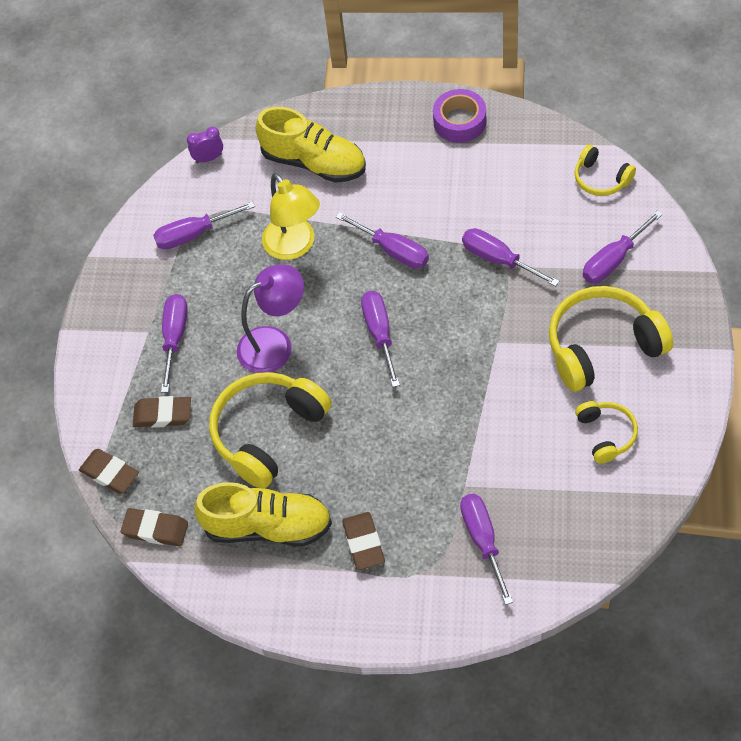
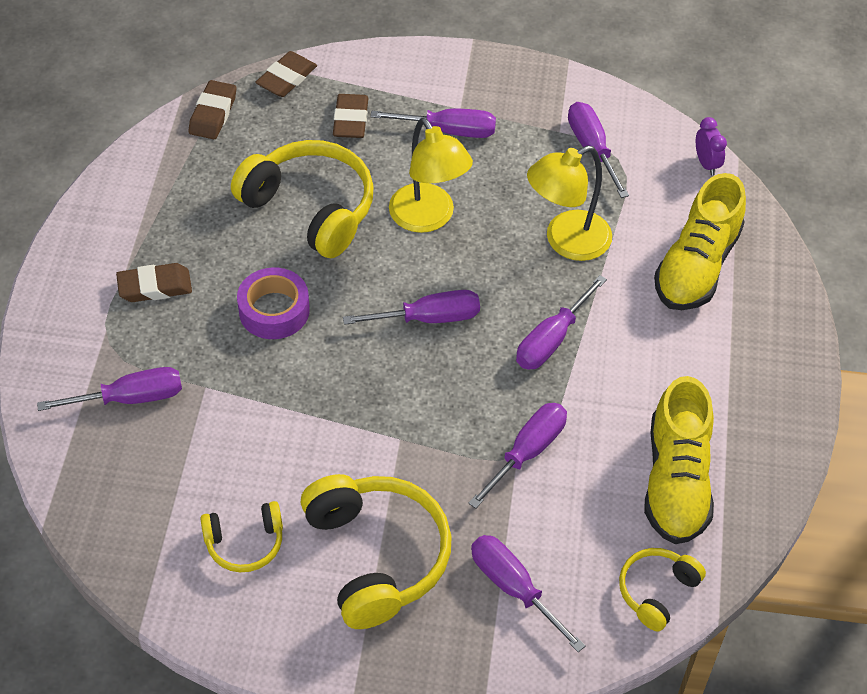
camera: 85 degrees right, 5 degrees down
yellow shoe [194,482,332,546] -> yellow shoe moved to [644,376,714,544]
purple lamp [237,264,304,373] -> yellow lamp [389,118,473,233]
purple tape [433,89,486,143] -> purple tape moved to [237,268,310,339]

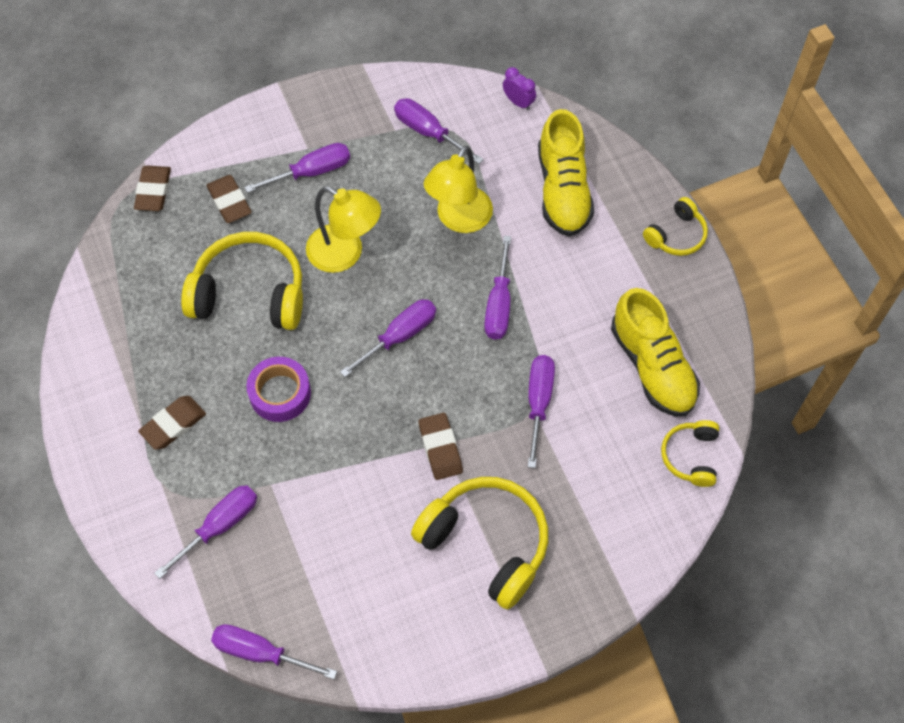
camera: 30 degrees left, 10 degrees up
brown eraser [188,80,237,139] -> brown eraser moved to [419,413,463,480]
yellow headphones [200,501,283,572] -> yellow headphones moved to [643,197,708,256]
purple screwdriver [471,535,586,652] -> purple screwdriver moved to [211,624,337,679]

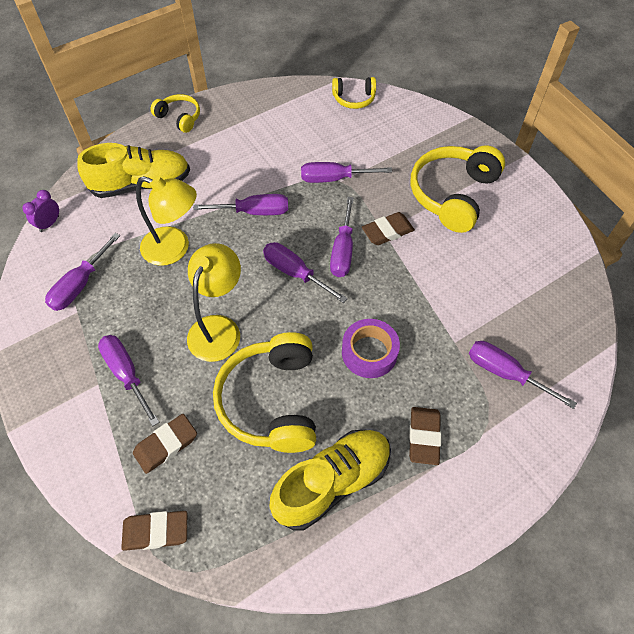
camera: 100 degrees left, 5 degrees down
brown eraser [138,396,206,450] -> brown eraser turned 60 degrees clockwise [409,407,441,465]
purple screwdriver [211,624,337,679] -> purple screwdriver moved to [330,197,354,277]
yellow shoe [611,288,700,416] -> yellow shoe moved to [270,430,391,530]

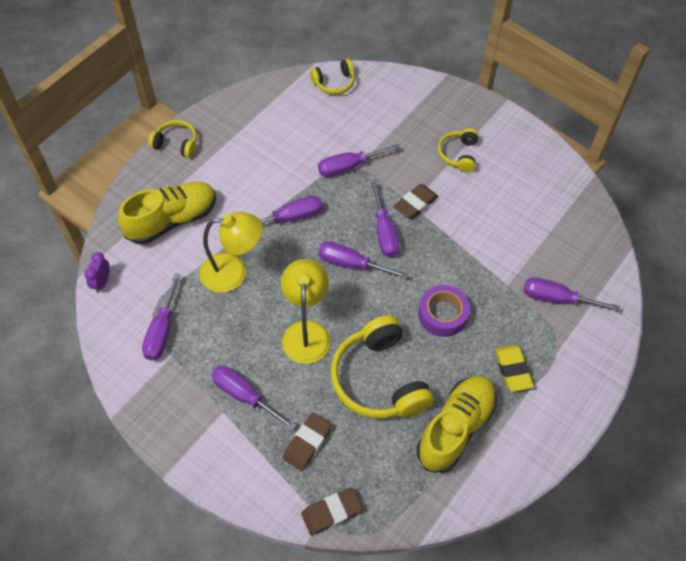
camera: 20 degrees left, 0 degrees up
brown eraser [409,407,441,465] -> yellow eraser [495,345,534,392]
yellow headphones [411,145,505,233] -> yellow headphones [438,128,479,172], size x0.53

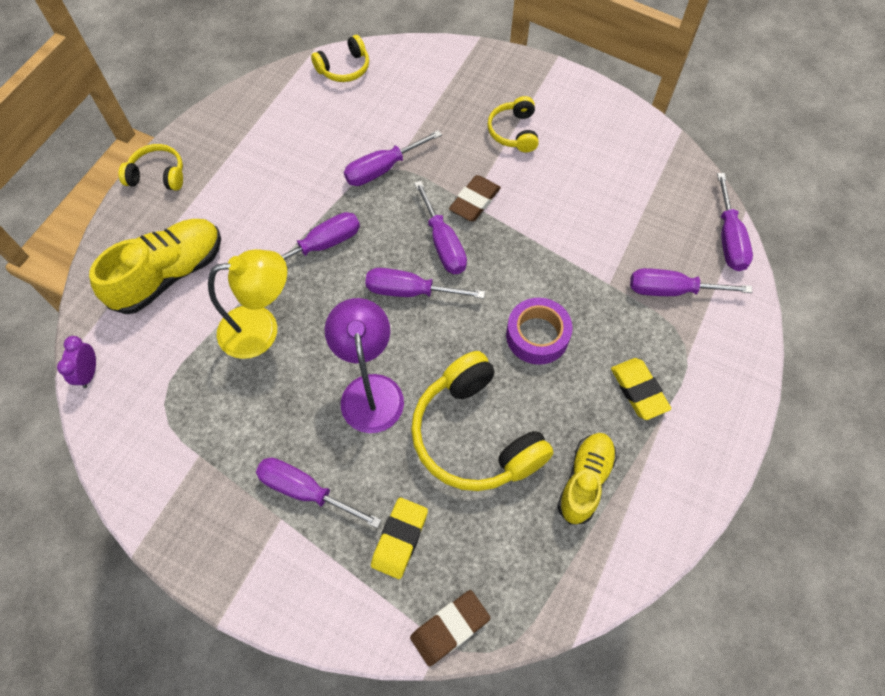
camera: 10 degrees left, 5 degrees up
purple screwdriver [142,273,181,360] -> purple screwdriver moved to [717,173,753,271]
yellow lamp [281,259,331,364] -> purple lamp [325,298,404,433]
brown eraser [282,412,332,471] -> yellow eraser [371,497,428,579]
yellow shoe [417,376,497,473] -> yellow shoe [557,433,617,525], size x0.67

